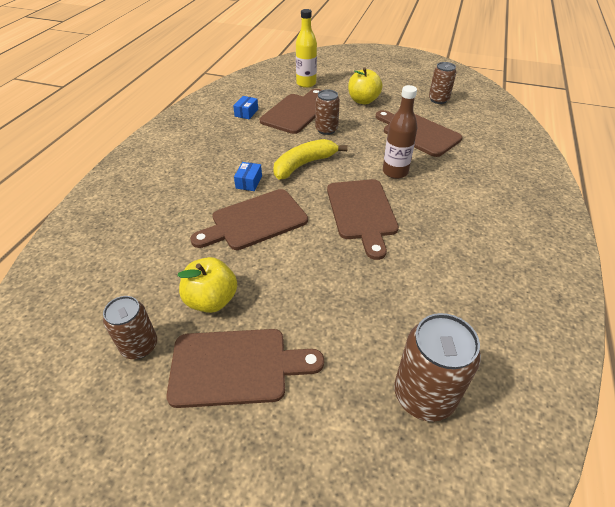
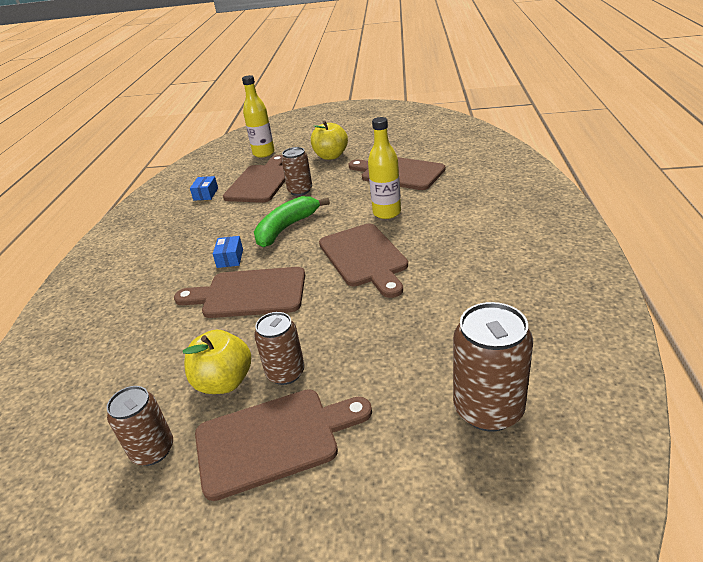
camera: 10 degrees left, 10 degrees down
brown cutting board [190,189,308,250] -> brown cutting board turned 45 degrees clockwise [174,267,305,318]
yellow banana [273,139,348,179] -> green banana [254,196,330,247]
brown bottle [383,85,418,179] -> yellow bottle [368,117,401,219]
brown can [429,62,456,104] -> brown can moved to [254,312,305,385]

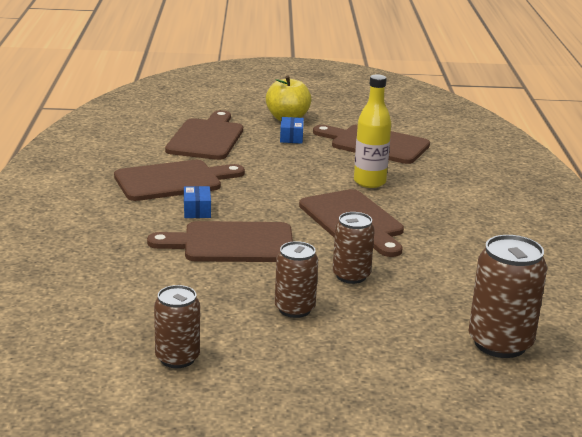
camera: 10 degrees left, 10 degrees down
yellow apple [183,330,251,394] -> none
blue box [190,176,218,201] -> blue box moved to [280,117,304,144]
brown cutting board [195,389,372,501] -> brown cutting board moved to [114,160,245,201]
yellow bottle [242,75,275,158] -> none
green banana [254,196,330,247] -> none
brown can [281,147,312,196] -> brown can moved to [332,212,375,284]

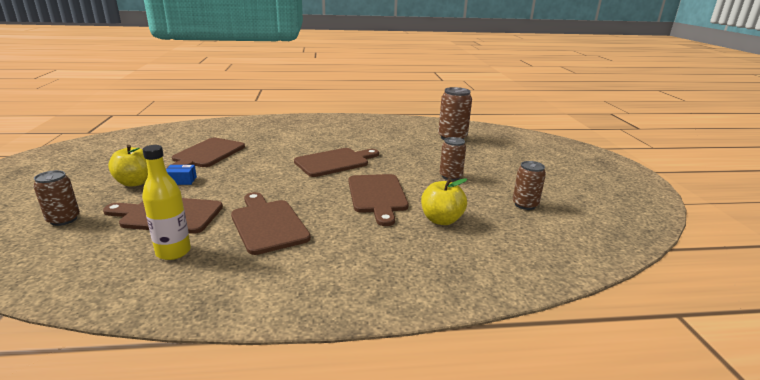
camera: 95 degrees left, 0 degrees up
blue box [184,186,211,218] -> none
brown can [332,212,375,284] -> brown can moved to [33,170,80,226]
yellow bottle [354,74,391,188] -> yellow bottle moved to [142,145,191,260]
none -> yellow apple [421,178,467,225]

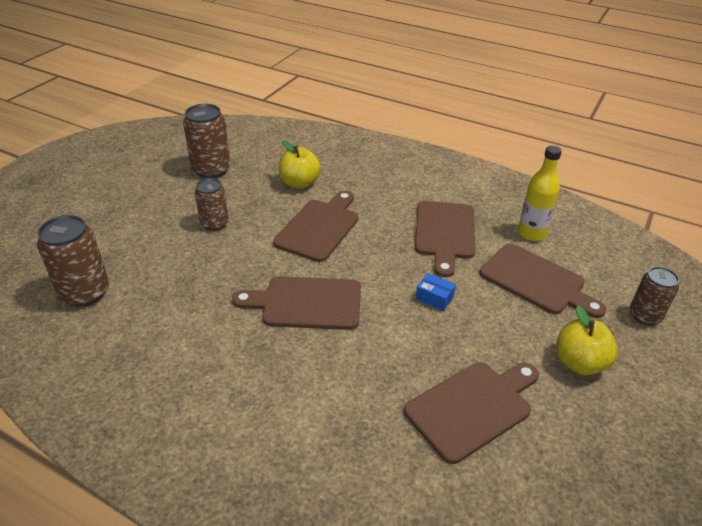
camera: 145 degrees left, 15 degrees up
blue box [166,165,197,185] -> blue box moved to [416,273,456,311]
brown can [513,161,546,210] -> brown can [183,104,231,179], size x1.54

